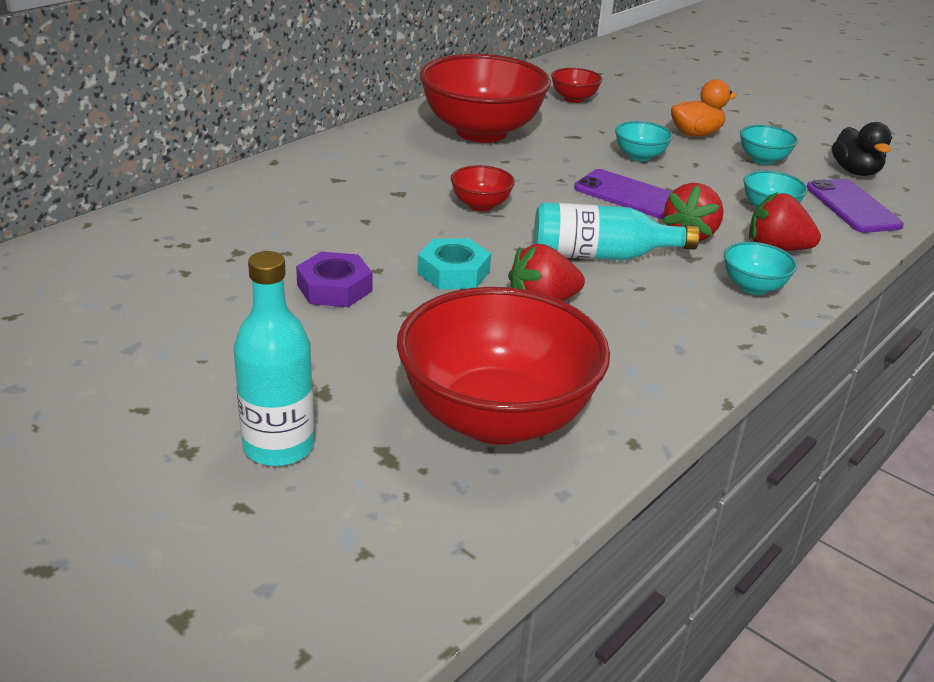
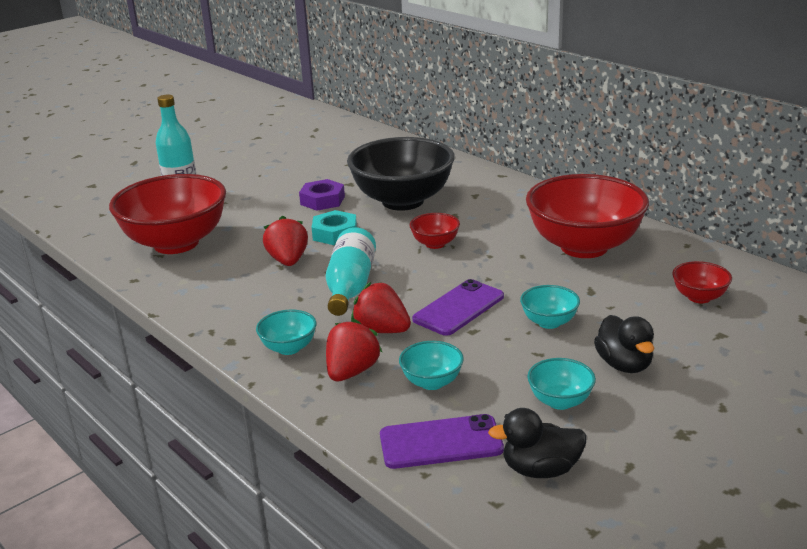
camera: 100 degrees right, 5 degrees down
orange duck [671,79,737,137] -> black duck [594,315,654,373]
none -> black bowl [347,137,455,211]

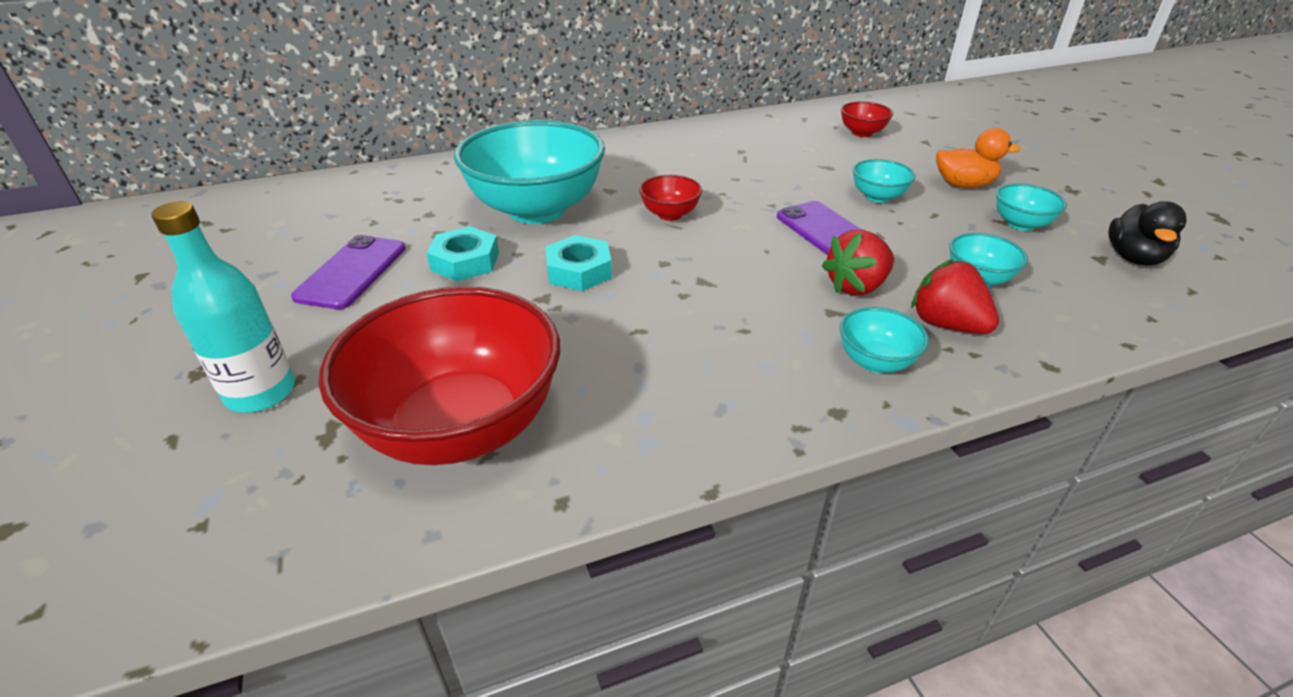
camera: 70 degrees left, 10 degrees up
red strawberry [263,215,308,266] -> none
purple nut [299,179,345,211] -> turquoise nut [427,226,499,281]
turquoise bottle [326,227,376,316] -> none
black bowl [347,137,455,211] -> turquoise bowl [454,120,605,224]
purple phone [380,414,504,469] -> purple phone moved to [291,235,406,309]
red bowl [526,174,649,258] -> none
black duck [594,315,654,373] -> orange duck [936,128,1021,188]

